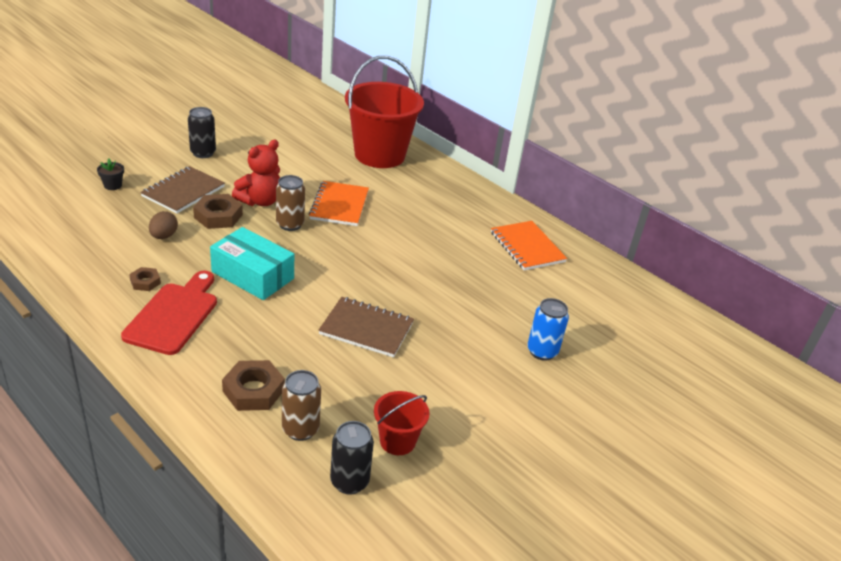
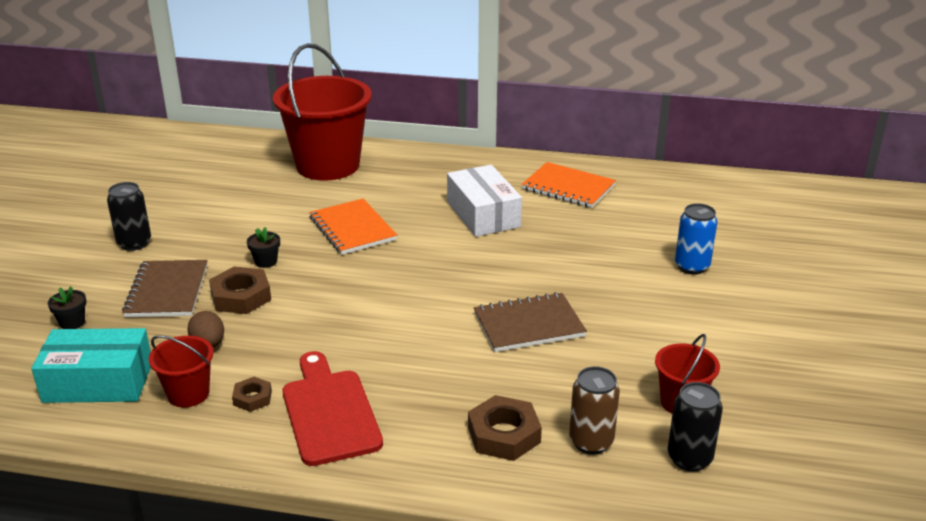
camera: 30 degrees left, 5 degrees down
turquoise box [210,227,294,300] -> turquoise box moved to [31,328,151,403]
red teddy bear [232,140,280,206] -> black flower pot [247,227,280,268]
brown can [276,175,305,231] -> none
none -> red bucket [149,335,214,407]
none -> white box [447,165,522,237]

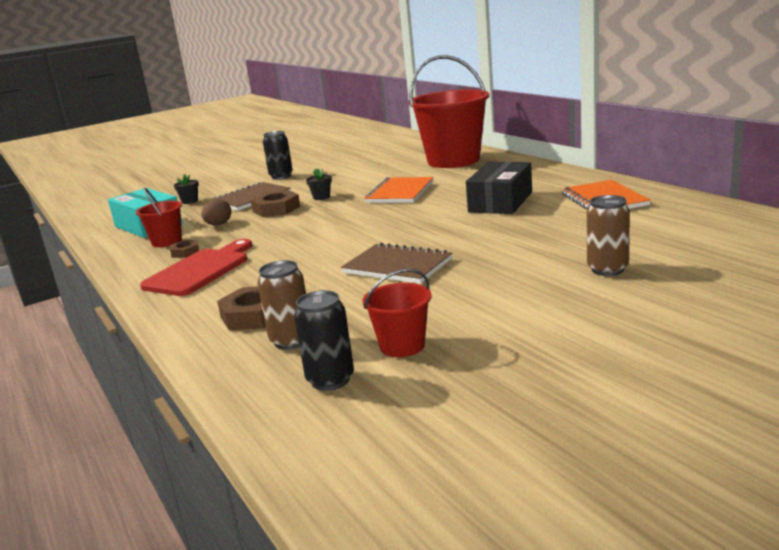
camera: 50 degrees right, 10 degrees down
white box [447,165,522,237] -> black box [466,162,532,214]
blue can [675,203,718,275] -> brown can [587,195,630,276]

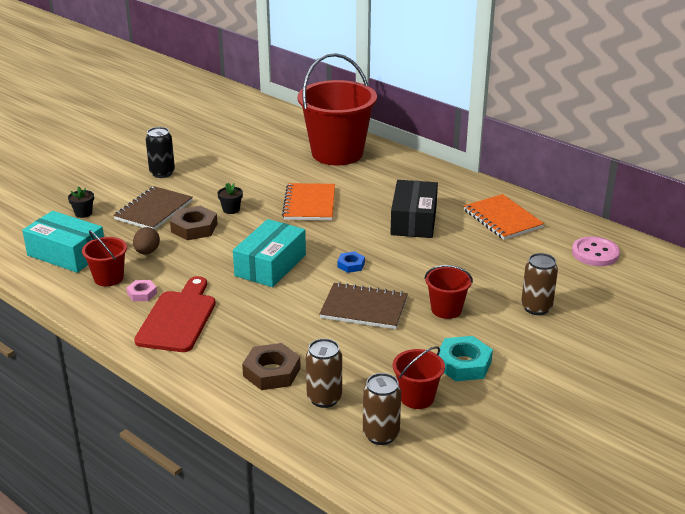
camera: 20 degrees left, 10 degrees up
brown nut [170,240,199,258] -> pink nut [127,280,157,301]
black can [294,290,354,391] -> brown can [363,373,401,445]
none -> turquoise box [233,219,306,287]
none -> blue nut [337,251,365,273]
none -> red bucket [424,265,473,319]
none -> turquoise nut [437,336,493,381]
none -> pink button [572,236,620,266]

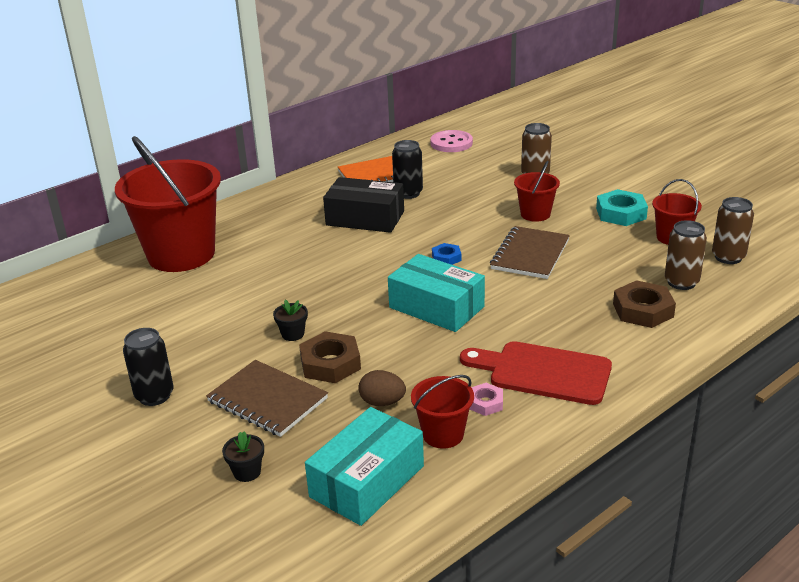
camera: 80 degrees left, 0 degrees up
orange notebook [282,183,335,220] -> none
none -> black can [392,140,423,199]

